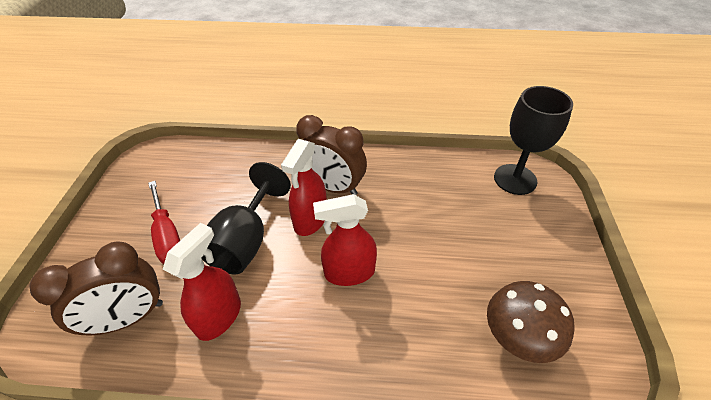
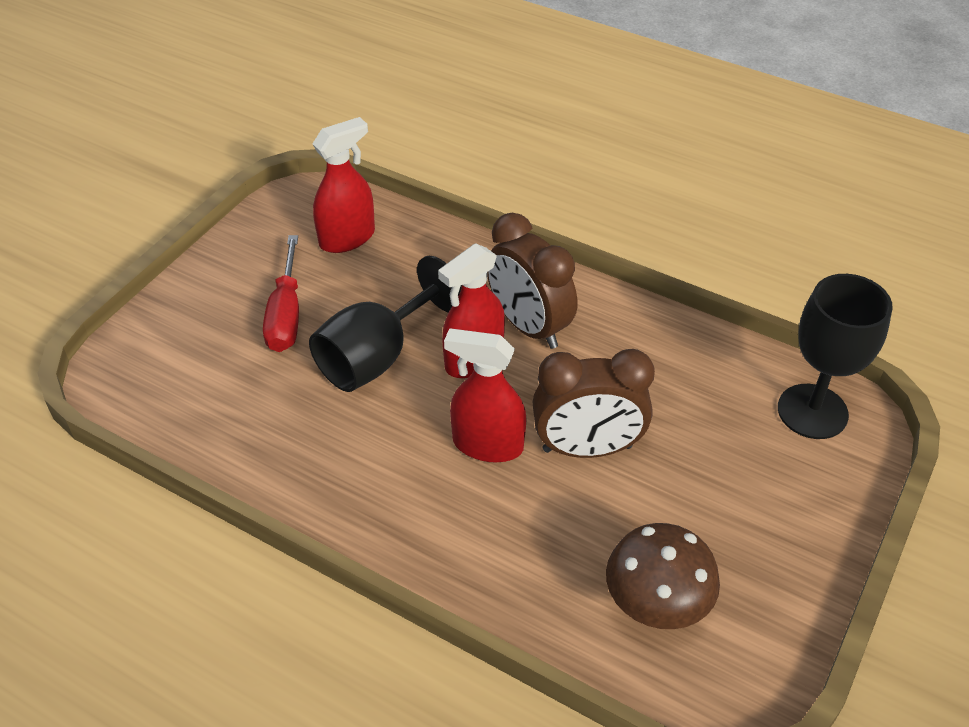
camera: 25 degrees right, 0 degrees up
brown clock [30,241,163,335] -> brown clock moved to [532,349,655,458]
red spray bottle [163,223,241,341] -> red spray bottle moved to [313,117,375,253]

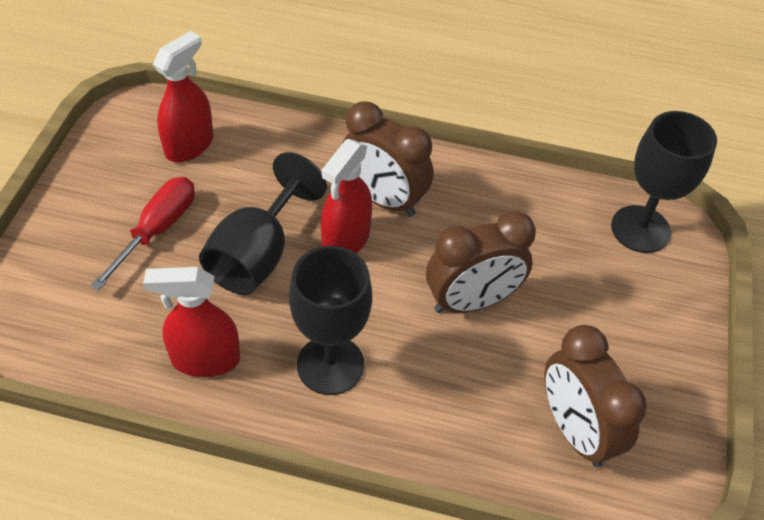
camera: 20 degrees left, 5 degrees up
red screwdriver [263,235,299,352] -> red screwdriver turned 135 degrees counterclockwise [90,177,195,291]
red spray bottle [444,328,526,462] -> red spray bottle moved to [143,267,240,377]
brown mushroom [606,523,720,629] -> brown clock [544,325,647,467]
none -> black goblet [289,246,372,395]

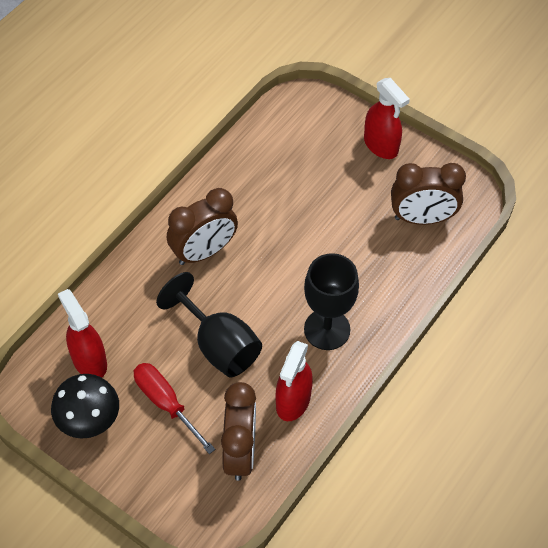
camera: 65 degrees left, 5 degrees up
red spray bottle [321,139,372,253] -> red spray bottle moved to [364,78,410,159]
brown clock [426,211,536,313] -> brown clock moved to [221,382,256,481]
black goblet [611,111,717,253] -> none
none -> black mushroom [51,374,119,439]

